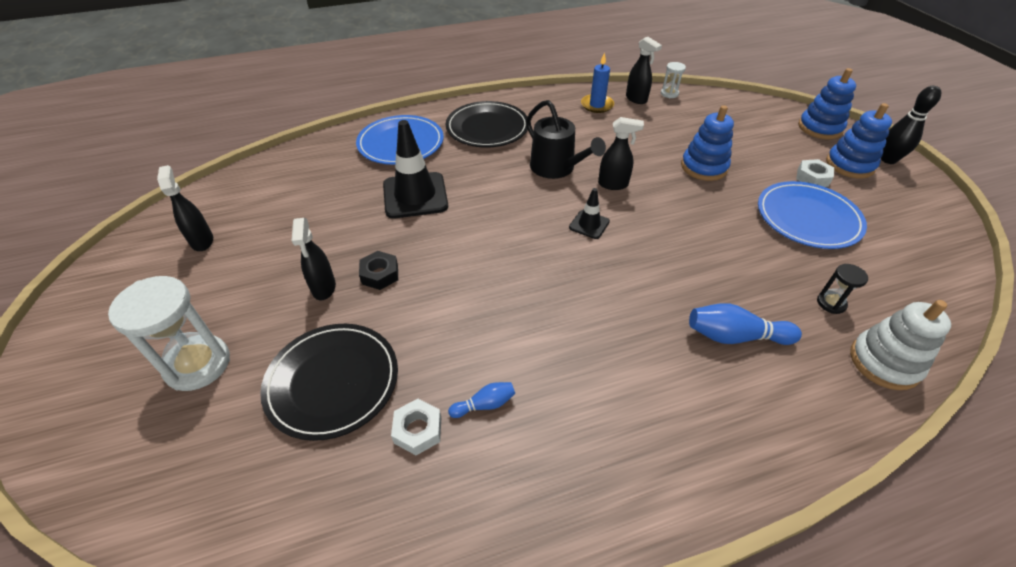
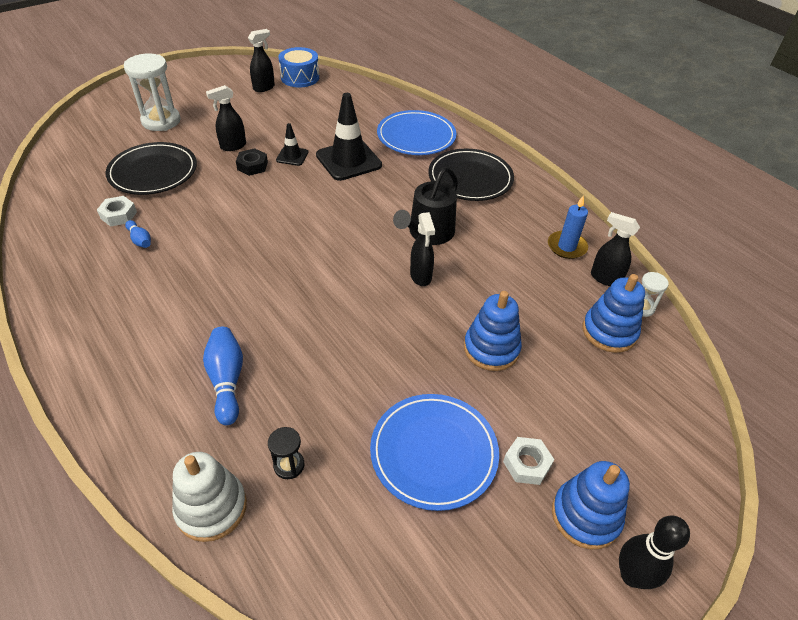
camera: 70 degrees right, 0 degrees up
black traffic cone [569,188,610,239] -> black traffic cone moved to [276,123,308,166]
black spray bottle [626,37,662,104] -> black spray bottle turned 90 degrees clockwise [591,212,640,286]
blue stacking toy [798,68,856,139] -> blue stacking toy moved to [583,274,645,353]
none -> blue drum [278,47,319,87]

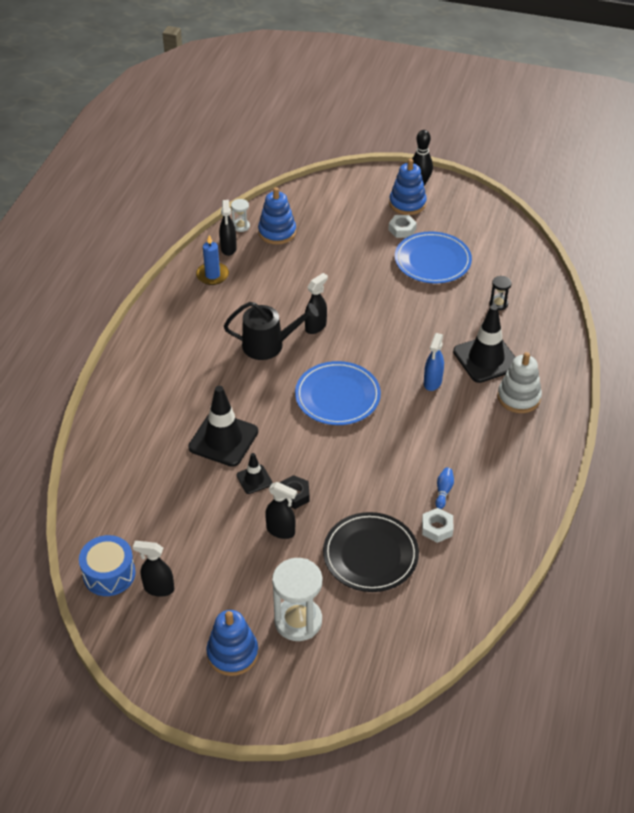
camera: 125 degrees left, 0 degrees up
white stacking toy [172,452,247,542] -> white stacking toy moved to [497,352,542,413]
blue bowling pin [203,327,243,425] -> black traffic cone [453,305,515,383]
blue plate [377,110,456,155] -> blue plate moved to [295,361,381,425]
black plate [428,149,514,201] -> none
blue stacking toy [464,291,522,371] -> blue stacking toy moved to [206,610,258,676]
none -> blue spray bottle [424,333,444,391]

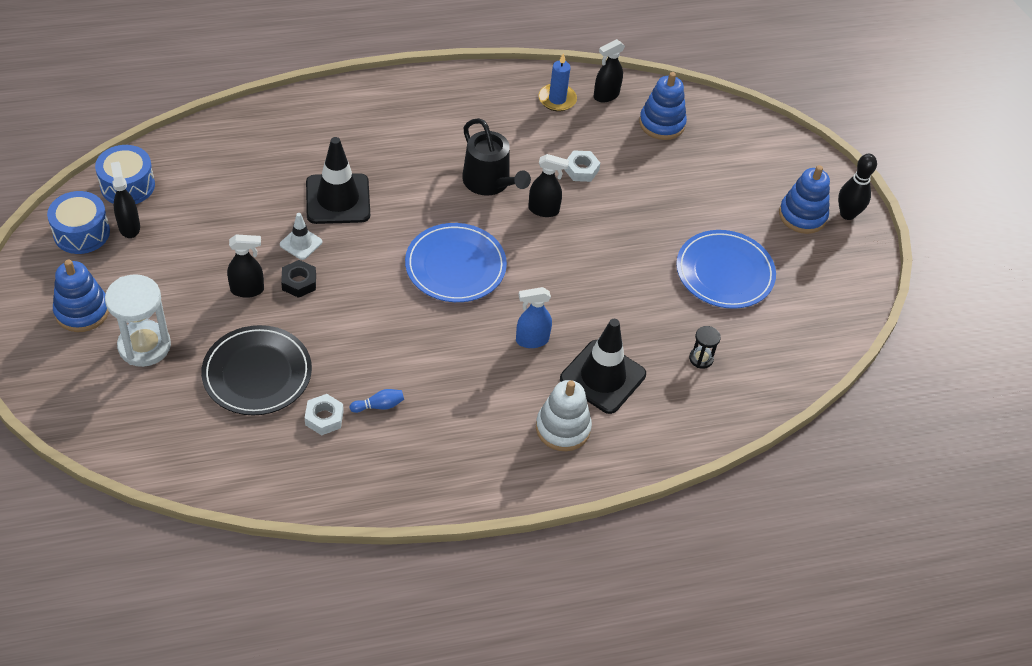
camera: 55 degrees right, 5 degrees up
white hourglass [231,199,250,232] -> none
black traffic cone [237,453,272,494] -> white traffic cone [280,213,322,260]
black spray bottle [265,482,297,539] -> black spray bottle turned 90 degrees counterclockwise [227,235,264,298]
white nut [388,215,417,238] -> white nut moved to [564,150,600,182]
none -> blue drum [47,191,110,254]

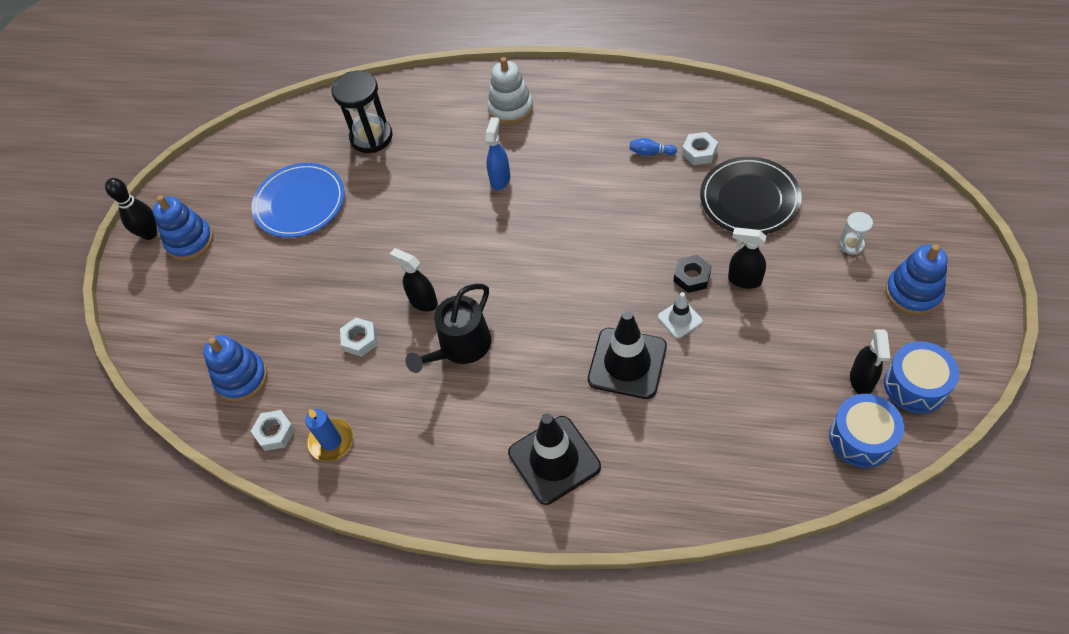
camera: 145 degrees left, 5 degrees up
white hourglass [105,274,171,367] -> white hourglass [839,212,873,255], size x0.49
blue plate [405,223,507,302] -> none
black watering can [462,118,531,196] -> black watering can turned 135 degrees counterclockwise [405,284,491,373]
blue spray bottle [516,287,552,348] -> blue spray bottle turned 90 degrees counterclockwise [485,117,510,190]
black traffic cone [560,319,646,414] -> black traffic cone moved to [508,414,601,505]
black spray bottle [594,39,625,102] -> white nut [251,410,295,451]
black hourglass [689,326,721,369] -> black hourglass [331,71,393,153], size x2.05

